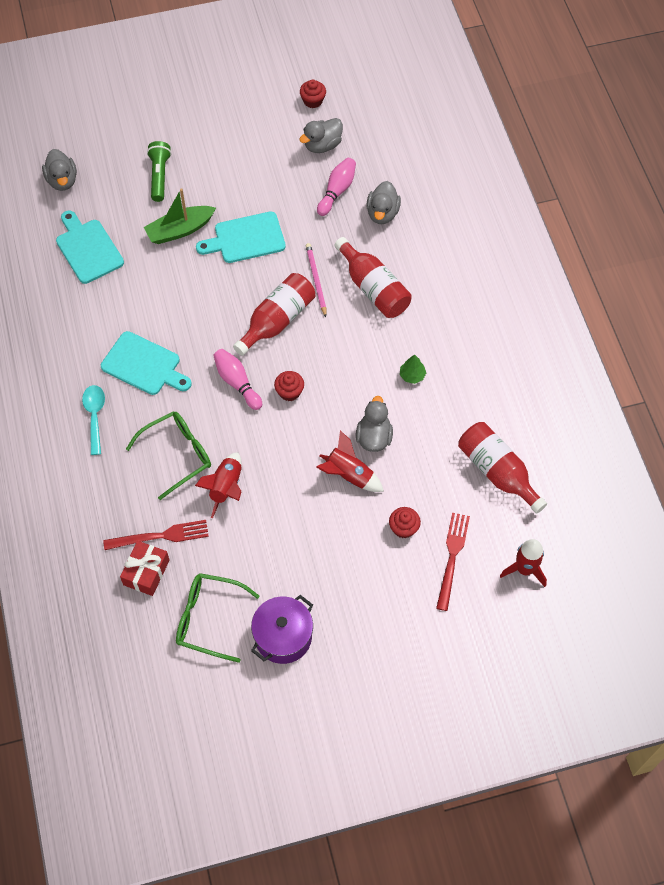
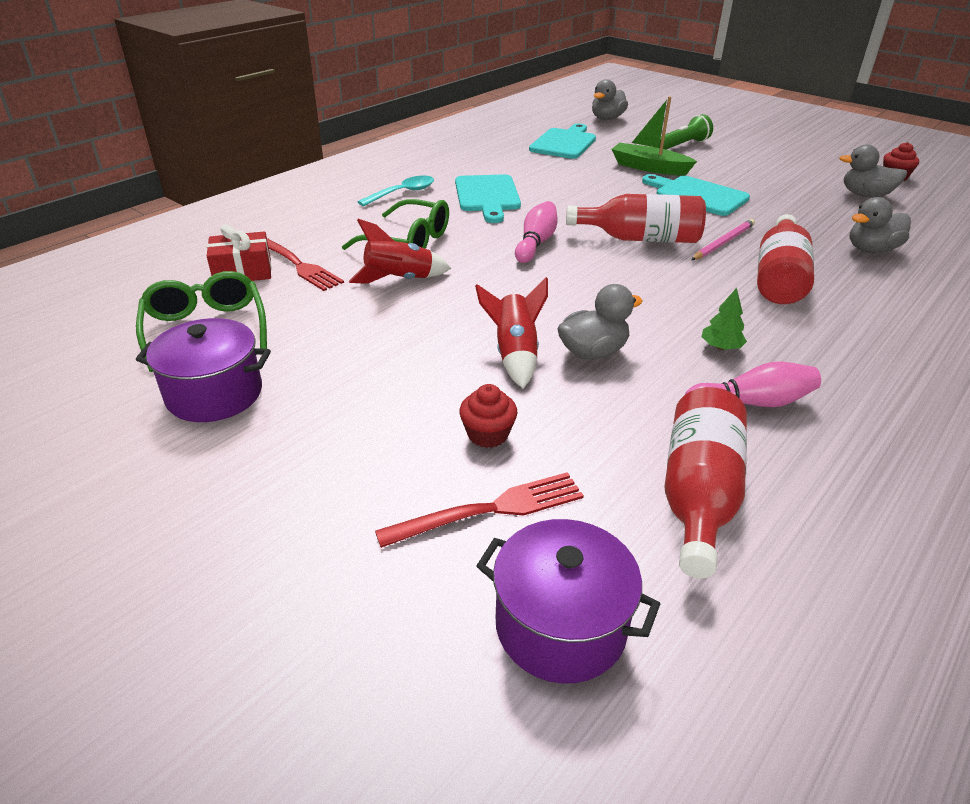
camera: 55 degrees right, 25 degrees down
red cupcake [274,371,304,401] -> none
pink bowling pin [317,158,356,216] -> pink bowling pin moved to [685,362,821,407]
red rocket [500,539,547,587] -> purple pot [476,519,660,684]

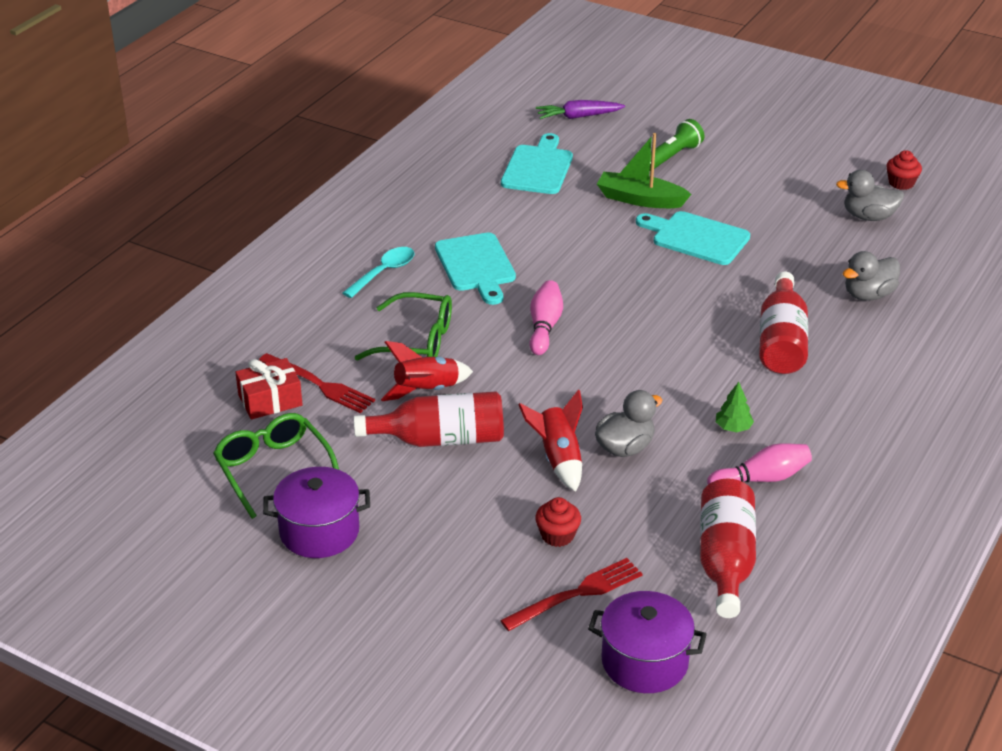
camera: 10 degrees left, 0 degrees up
red bottle [566,194,706,243] -> red bottle moved to [354,391,504,447]
grey duck [592,79,628,120] -> purple carrot [536,100,625,119]
pink pencil [691,219,755,260] -> none

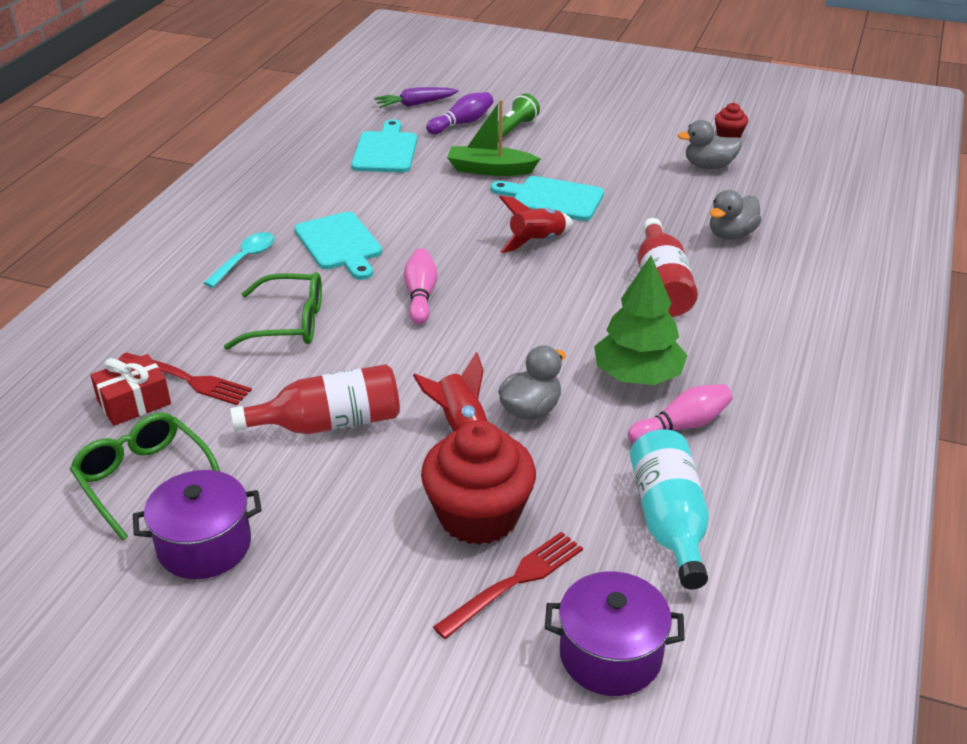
camera: 10 degrees left, 0 degrees up
red rocket [381,341,473,401] -> red rocket moved to [499,196,573,253]
red cupcake [535,497,581,547] -> red cupcake [421,420,536,545], size x2.16
red bottle [700,479,756,618] -> turquoise bottle [630,429,709,589]
green tree [716,382,754,432] -> green tree [594,256,688,385], size x2.28
none -> purple bowling pin [426,92,493,134]

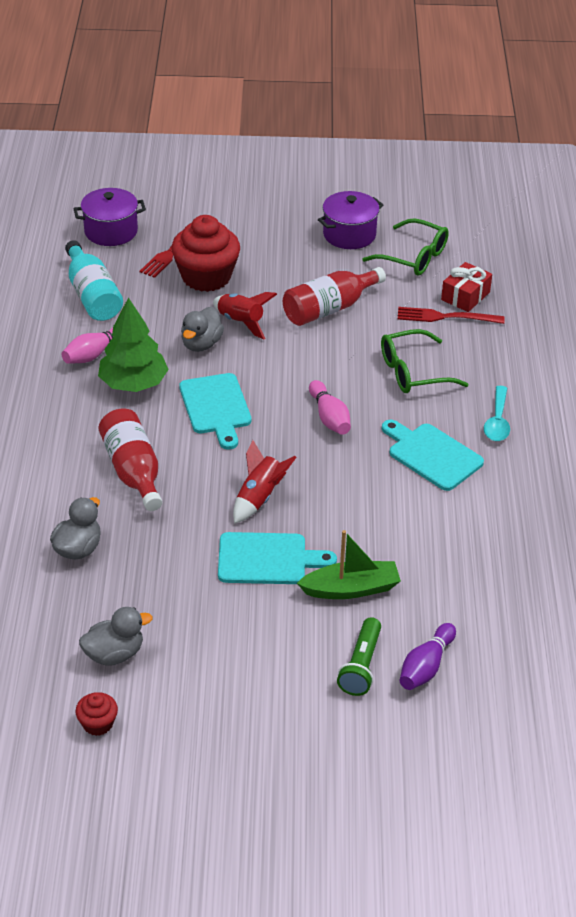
camera: 160 degrees right, 5 degrees up
turquoise cutting board [351,119,417,172] -> turquoise cutting board moved to [179,373,251,449]
purple carrot [374,87,459,108] -> none

